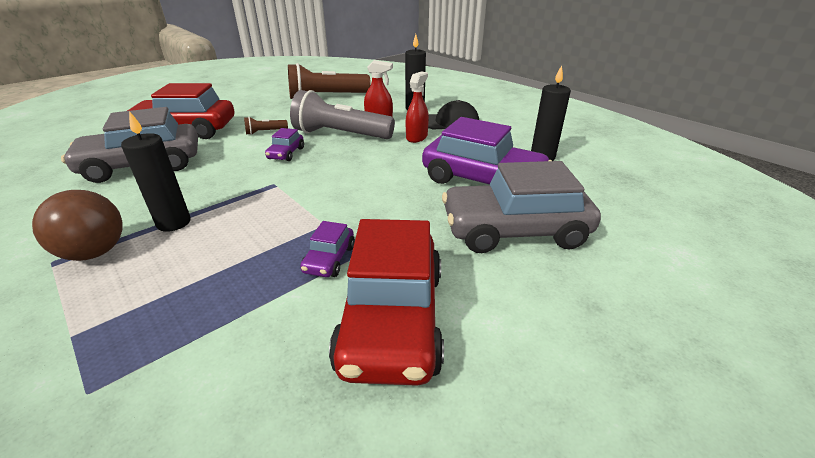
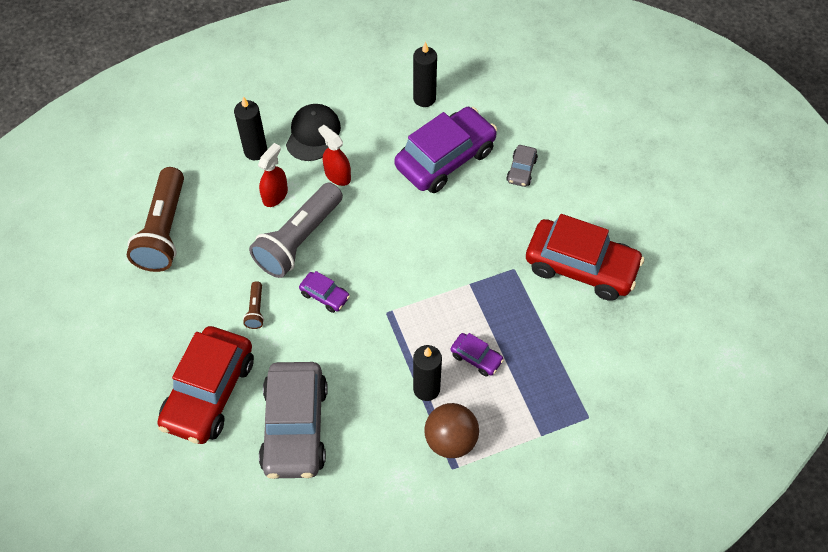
camera: 70 degrees left, 25 degrees up
purple car [300,221,355,277] -> purple car moved to [450,333,504,376]
grey car [442,161,601,253] -> grey car [506,145,538,187], size x0.45

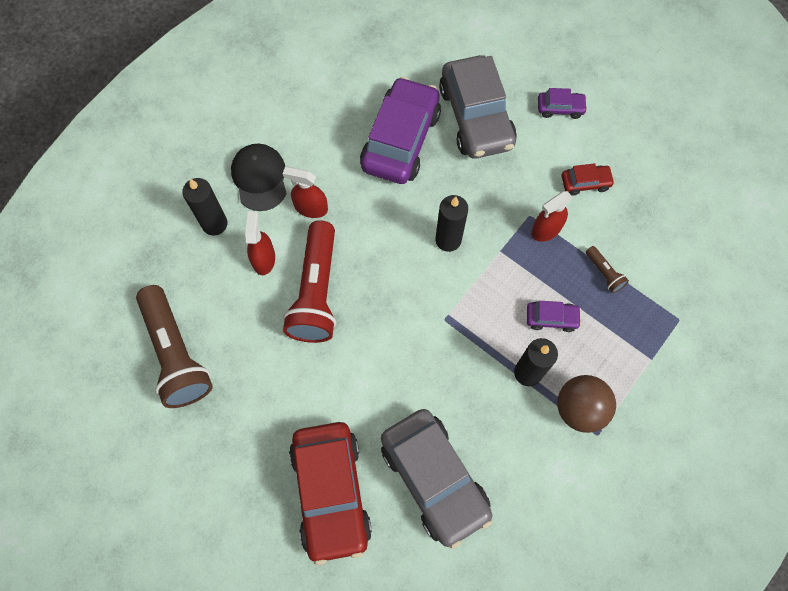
camera: 30 degrees left, 10 degrees up
brown flashlight [243,281,264,329] -> brown flashlight moved to [586,246,629,293]
grey flashlight [249,182,343,278] -> red flashlight [283,220,336,343]
purple car [299,271,350,313] -> purple car moved to [538,88,587,119]
black candle [413,41,437,107] -> black candle moved to [435,195,468,252]
grey car [506,145,538,187] -> grey car [439,55,517,159], size x2.25
red car [526,214,645,301] -> red car [561,163,615,196], size x0.45
none -> red spray bottle [531,191,573,242]

